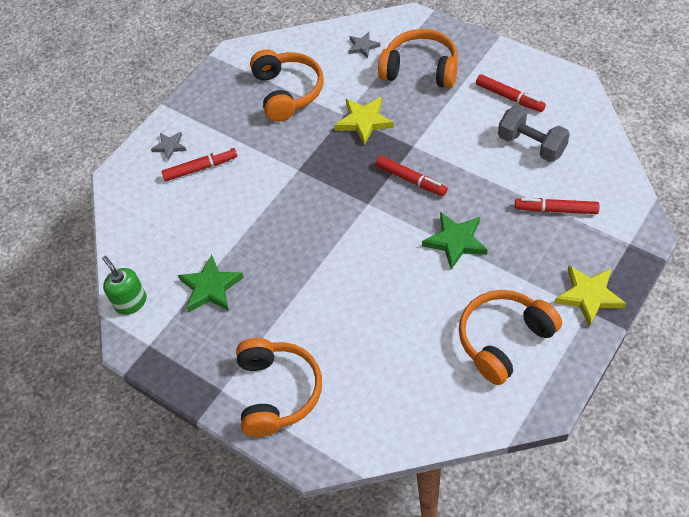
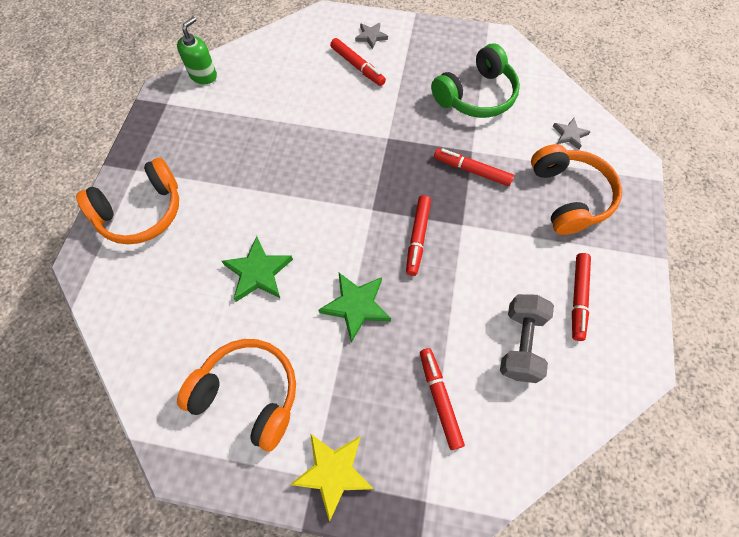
camera: 60 degrees right, 10 degrees up
green star [178,255,244,313] -> green star moved to [222,236,293,302]
orange headphones [250,49,324,122] -> green headphones [431,43,520,118]
yellow star [334,97,394,146] -> red marker [434,148,514,186]

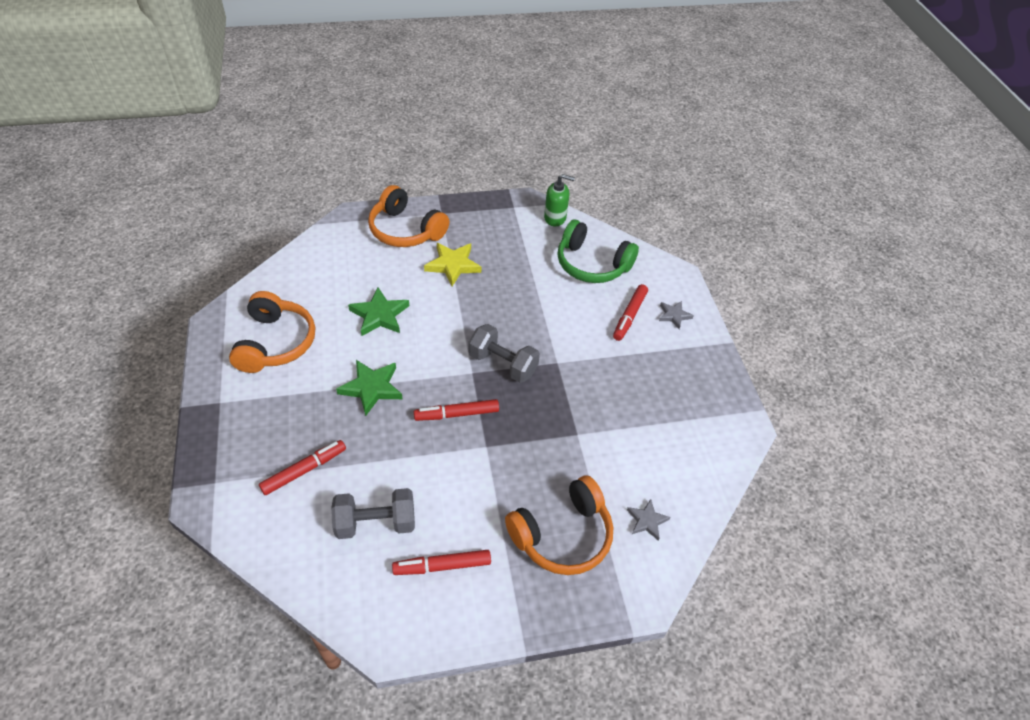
camera: 65 degrees right, 15 degrees down
yellow star [290,433,373,522] -> yellow star moved to [424,243,481,286]
green headphones [431,43,520,118] -> green headphones moved to [558,220,639,283]
red marker [434,148,514,186] -> none
none -> grey dumbbell [469,324,540,383]

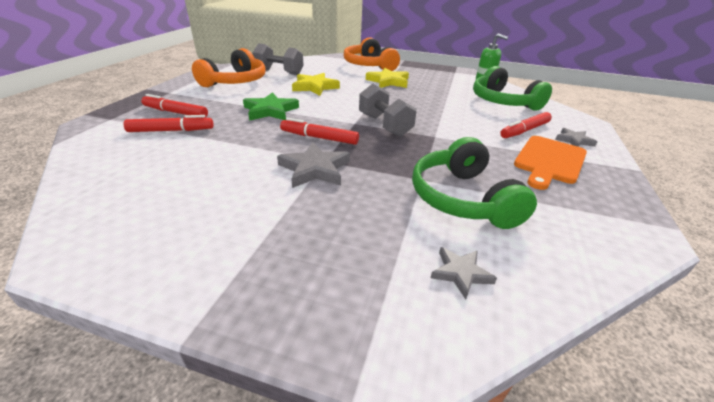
camera: 30 degrees right, 15 degrees down
grey dumbbell [331,488,415,539] -> grey dumbbell moved to [253,43,304,75]
green star [348,288,409,336] -> yellow star [292,73,340,96]
red marker [392,550,491,575] -> red marker moved to [141,94,208,118]
orange headphones [505,475,613,575] -> none
none -> grey star [277,142,350,188]
none -> green headphones [412,137,537,229]
none -> orange cutting board [514,136,587,190]

